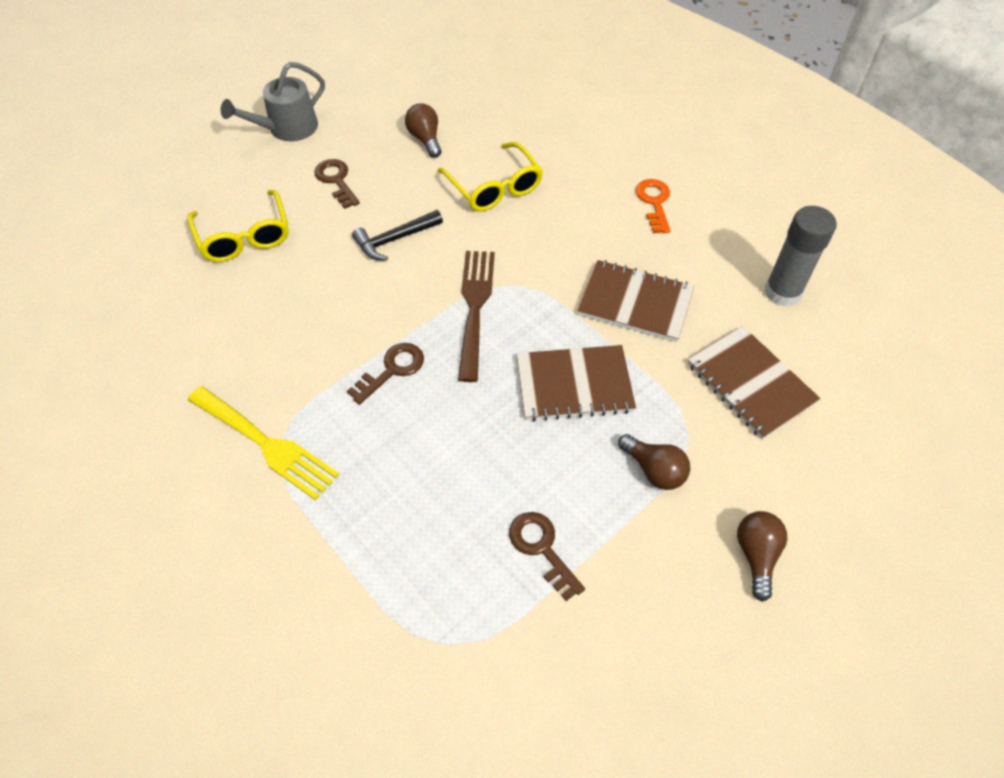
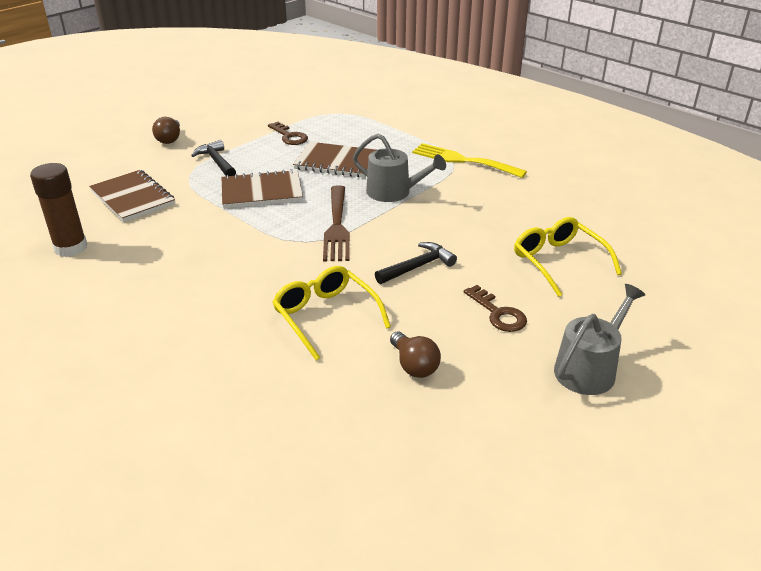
camera: 175 degrees right, 20 degrees down
brown key [347,343,424,405] -> grey watering can [353,133,446,202]
brown notebook [577,260,694,342] -> brown notebook moved to [293,142,376,178]
brown light bulb [618,434,690,490] -> black hammer [191,140,236,176]
orange key [636,179,671,233] -> none
grey glue stick [764,206,837,307] -> brown glue stick [30,163,88,257]

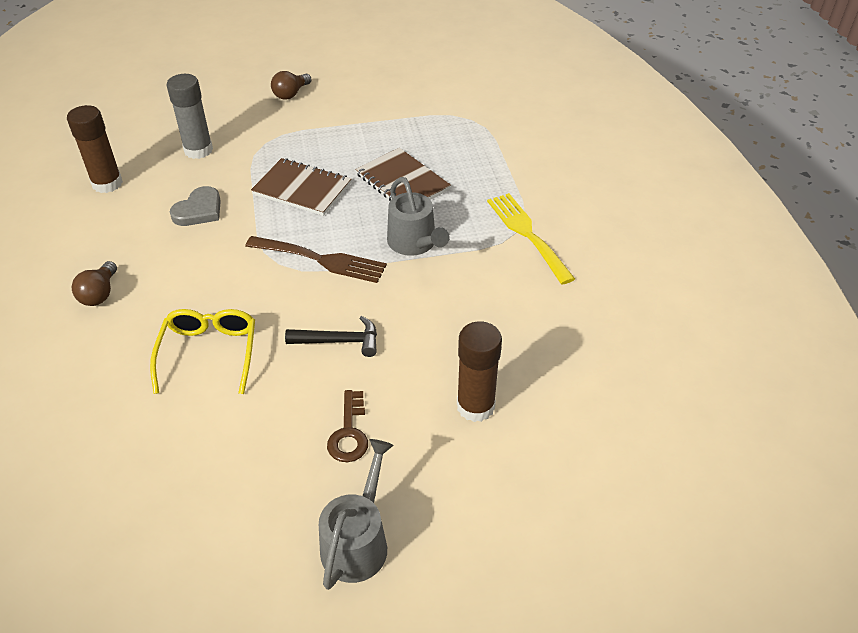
camera: 35 degrees right, 10 degrees up
brown notebook [89,170,175,222] -> grey glue stick [167,74,213,159]
black hammer [191,140,236,176] -> none
brown key [268,122,308,145] -> none
brown fork [323,185,350,261] -> brown fork turned 105 degrees counterclockwise [245,236,387,283]
brown light bulb [390,331,441,378] -> brown light bulb moved to [72,261,117,306]
yellow glasses [514,217,622,297] -> brown glue stick [457,321,502,422]
grey watering can [554,284,645,395] -> grey watering can turned 60 degrees counterclockwise [319,439,394,590]
none -> grey heart [170,186,221,226]

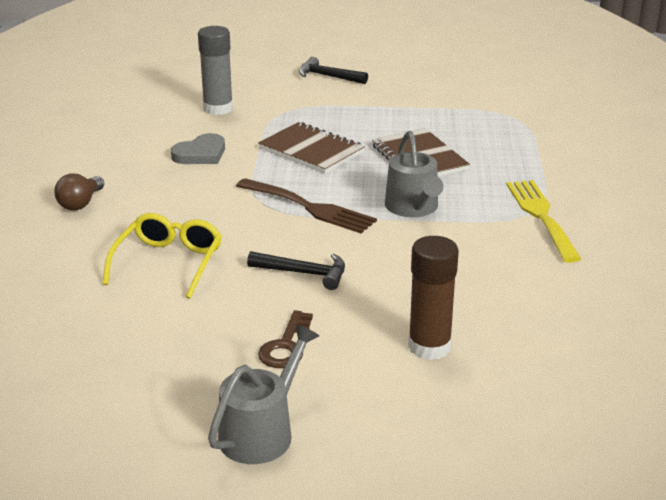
camera: 15 degrees right, 15 degrees down
brown glue stick [67,105,123,193] -> none
brown light bulb [271,71,311,100] -> black hammer [299,57,368,84]

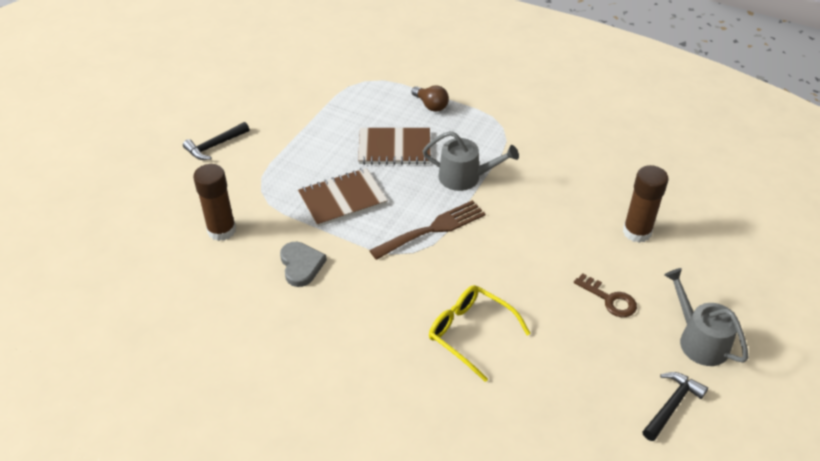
camera: 65 degrees left, 15 degrees up
brown light bulb [54,173,104,211] -> brown light bulb moved to [411,85,449,112]
grey glue stick [198,26,233,115] -> brown glue stick [193,164,236,241]
black hammer [247,251,345,290] -> black hammer moved to [642,372,708,441]
yellow fork [506,180,581,263] -> none

